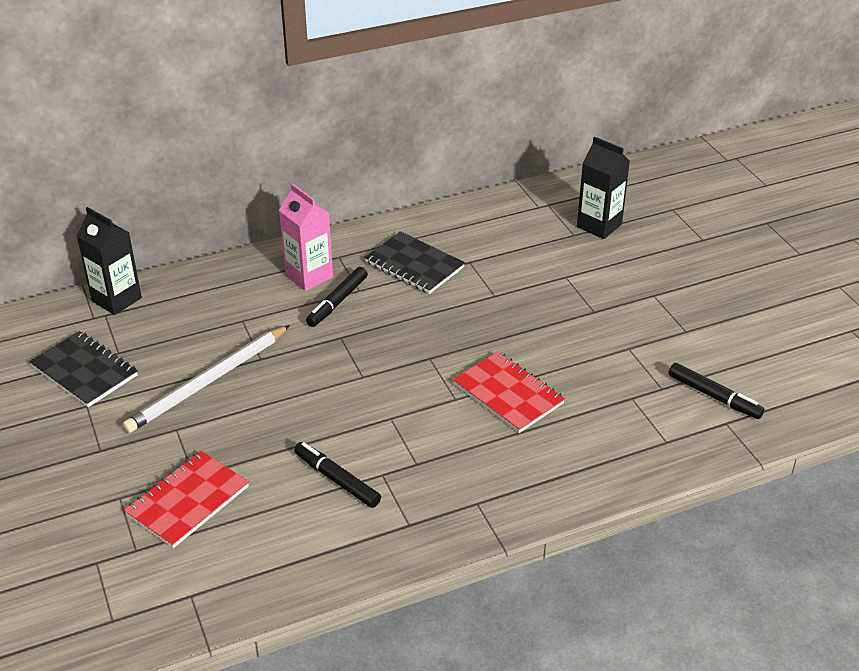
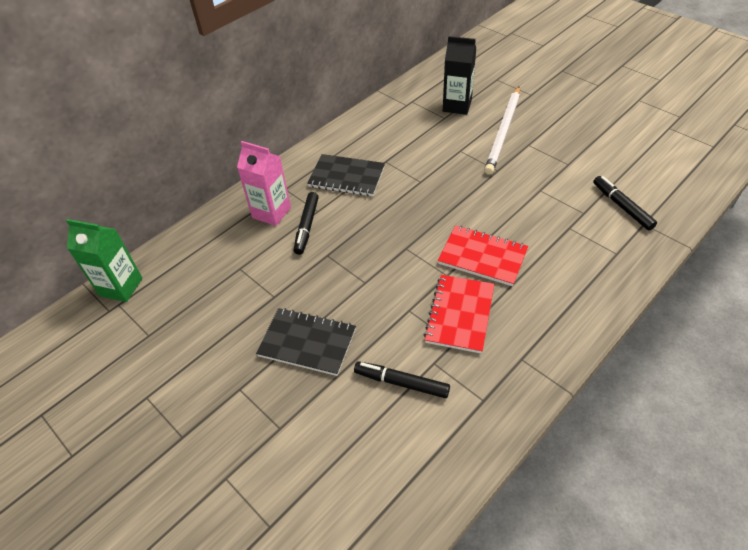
camera: 20 degrees left, 10 degrees up
black notebook [29,331,138,407] -> black notebook moved to [256,308,356,376]
black carton [77,207,142,315] -> green carton [66,219,143,302]
white pencil [122,325,290,433] -> white pencil moved to [484,86,520,175]
red notebook [124,451,249,548] -> red notebook moved to [424,275,494,354]
black marker [668,363,765,419] -> black marker turned 135 degrees counterclockwise [593,176,657,231]

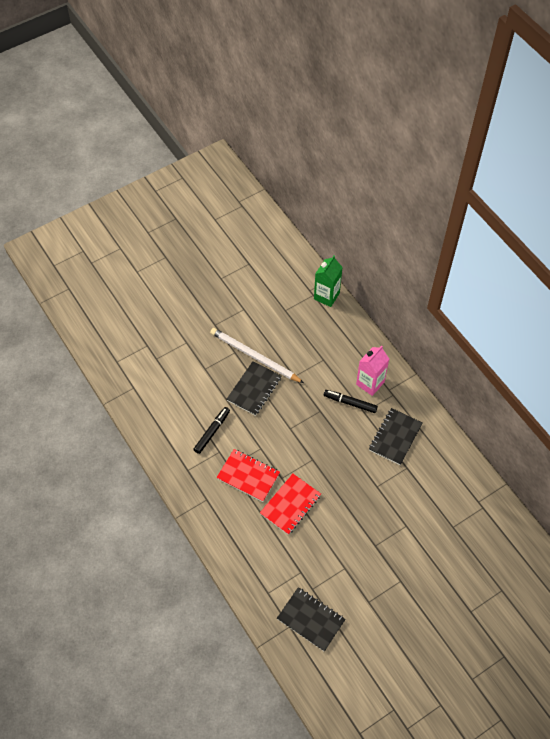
camera: 100 degrees right, 10 degrees up
black carton [443,36,476,115] -> none
white pencil [484,86,520,175] -> white pencil moved to [210,328,304,383]
black marker [593,176,657,231] -> black notebook [277,587,346,651]

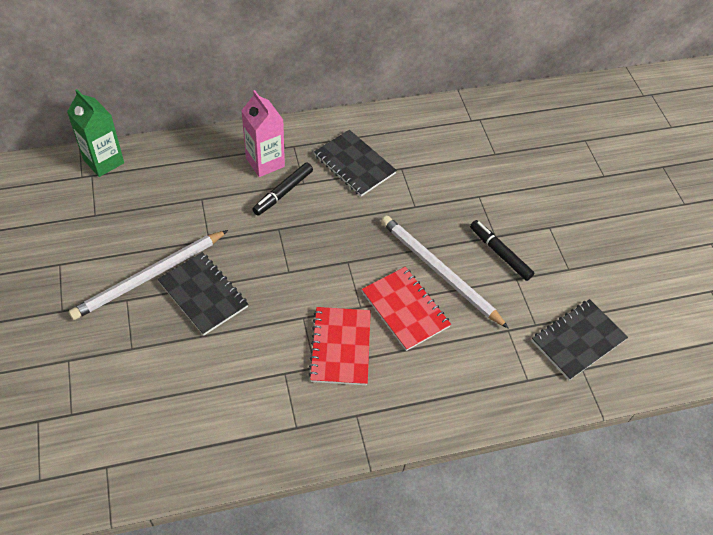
camera: 75 degrees left, 5 degrees down
black marker [193,407,230,454] -> black marker moved to [470,220,534,281]
red notebook [216,449,280,502] -> red notebook turned 45 degrees counterclockwise [308,307,371,385]
none -> white pencil [381,216,509,329]

